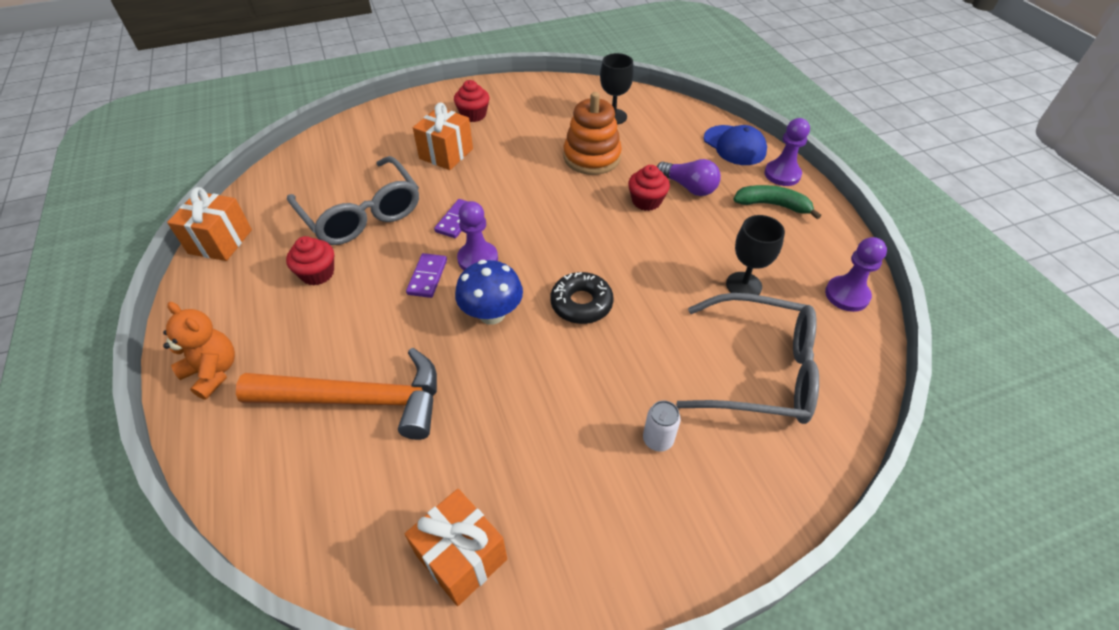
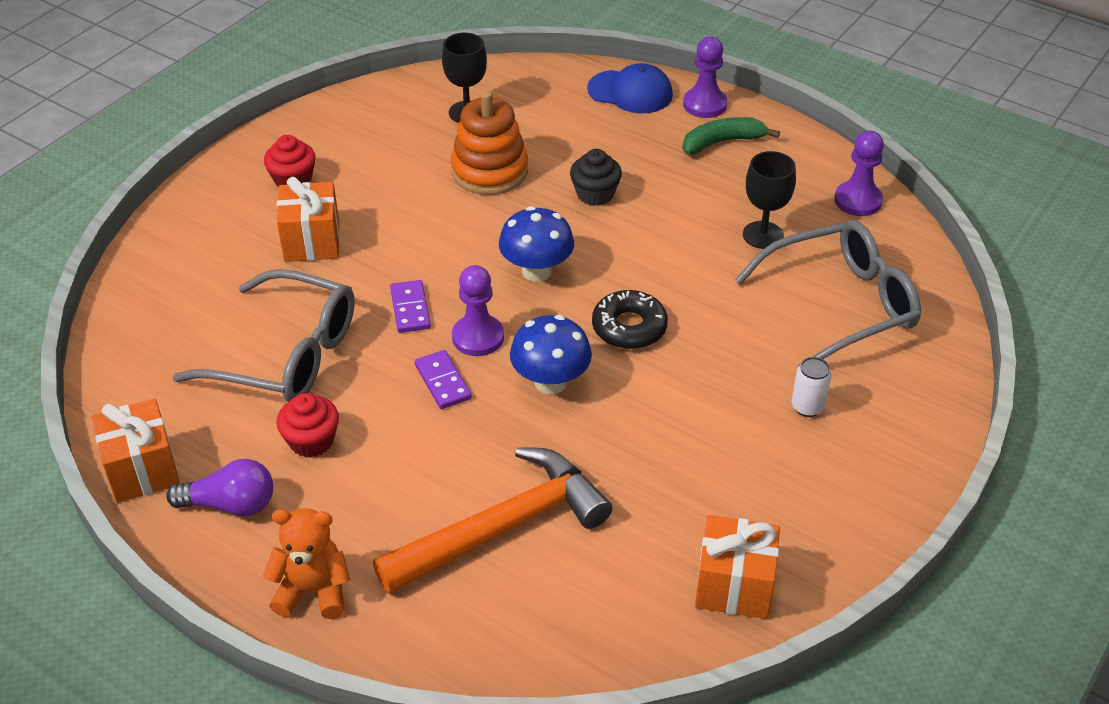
camera: 35 degrees left, 5 degrees down
red cupcake [628,165,670,211] -> black cupcake [570,149,622,206]
purple light bulb [657,159,721,196] -> purple light bulb moved to [166,459,273,516]
none -> blue mushroom [499,206,574,282]

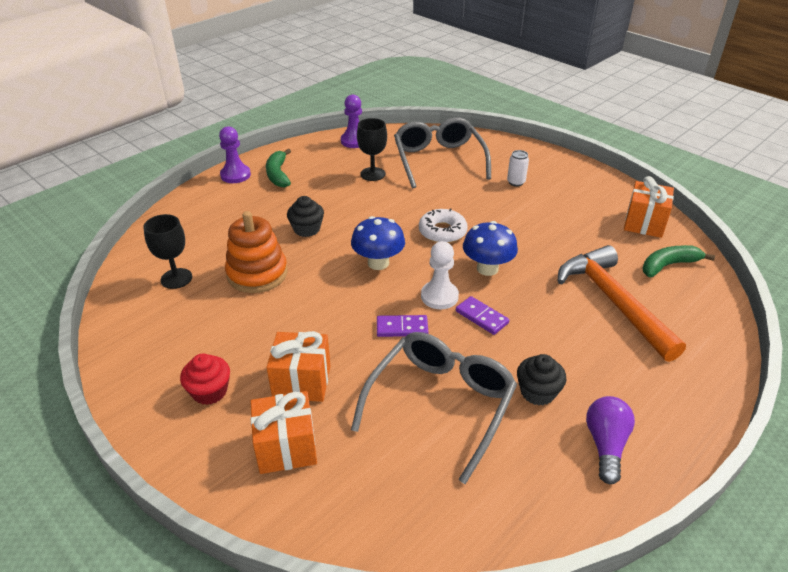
camera: 80 degrees left, 5 degrees down
orange gift [92,398,180,503] -> orange gift moved to [250,391,317,474]
orange teddy bear [263,508,350,619] -> none
red cupcake [276,393,339,458] -> black cupcake [517,354,566,405]
purple domino [415,350,472,409] -> purple domino turned 60 degrees clockwise [456,296,509,335]
purple pawn [452,265,504,356] -> white pawn [421,241,459,309]
blue cap [587,63,673,113] -> none
black donut [592,290,668,349] -> white donut [419,208,468,243]
none -> green banana [643,245,715,277]

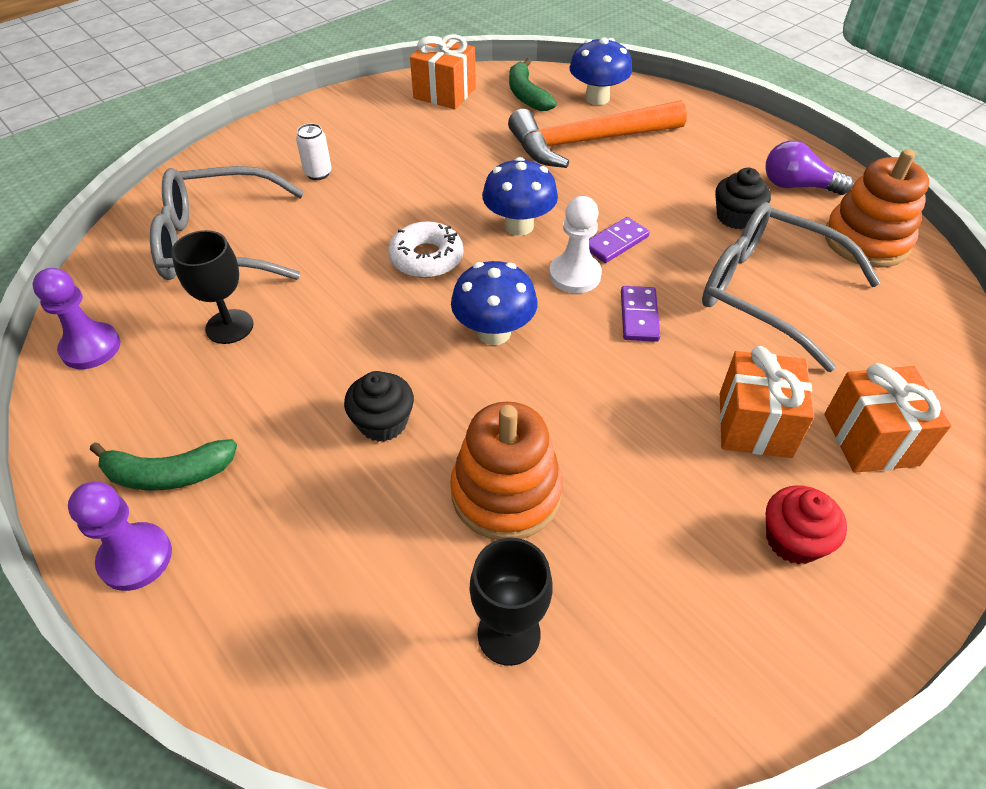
camera: 85 degrees left, 10 degrees up
none -> blue mushroom [569,37,632,105]
none -> orange stacking toy [825,149,929,268]

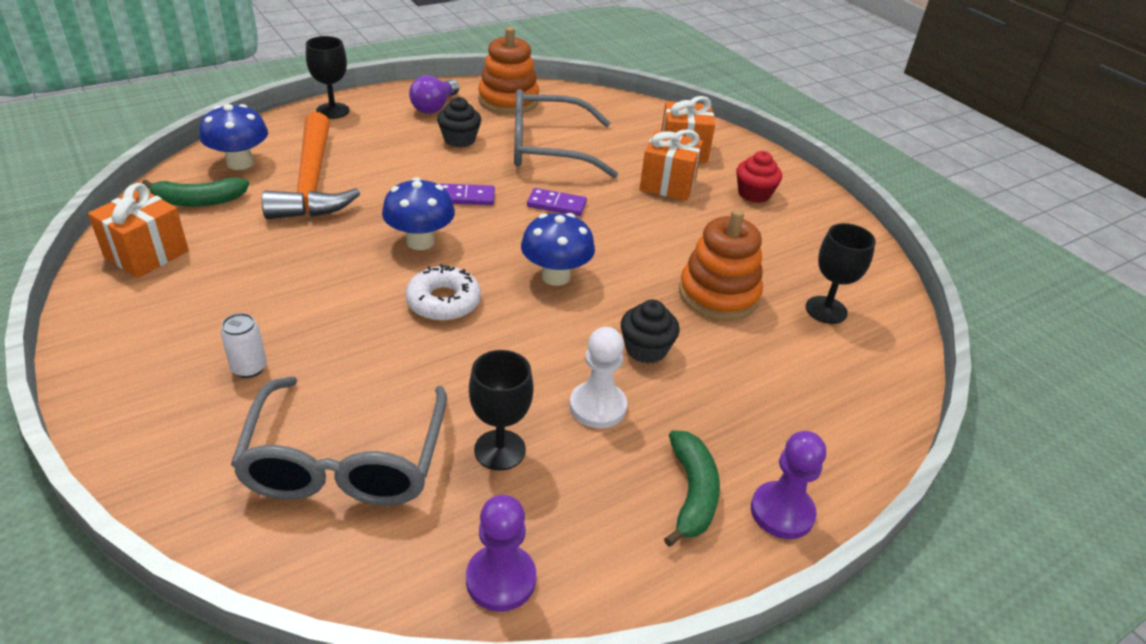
camera: 85 degrees left, 10 degrees down
white pawn [549,196,602,293] -> white pawn moved to [570,327,627,429]
purple domino [589,217,650,263] -> purple domino turned 60 degrees counterclockwise [439,183,495,205]
grey glasses [702,202,881,372] -> grey glasses turned 45 degrees clockwise [514,89,618,178]
none -> black goblet [306,36,349,119]

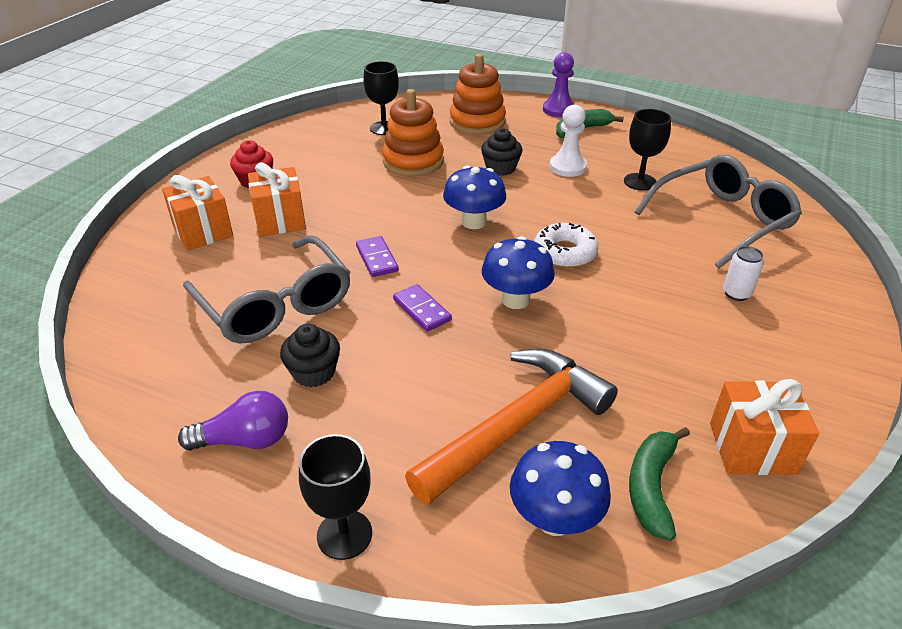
camera: 120 degrees left, 0 degrees up
green banana [142,178,249,207] -> green banana turned 120 degrees counterclockwise [629,427,690,541]
purple pawn [466,495,536,612] -> none
orange stacking toy [478,27,539,114] -> orange stacking toy moved to [450,54,506,135]

